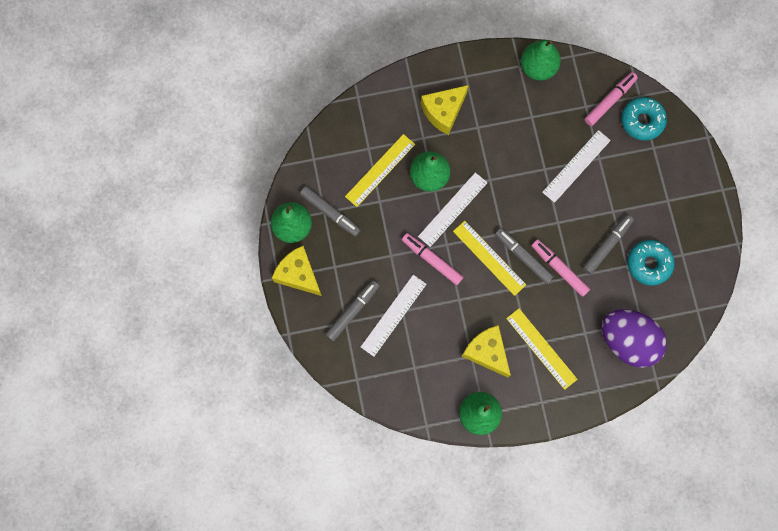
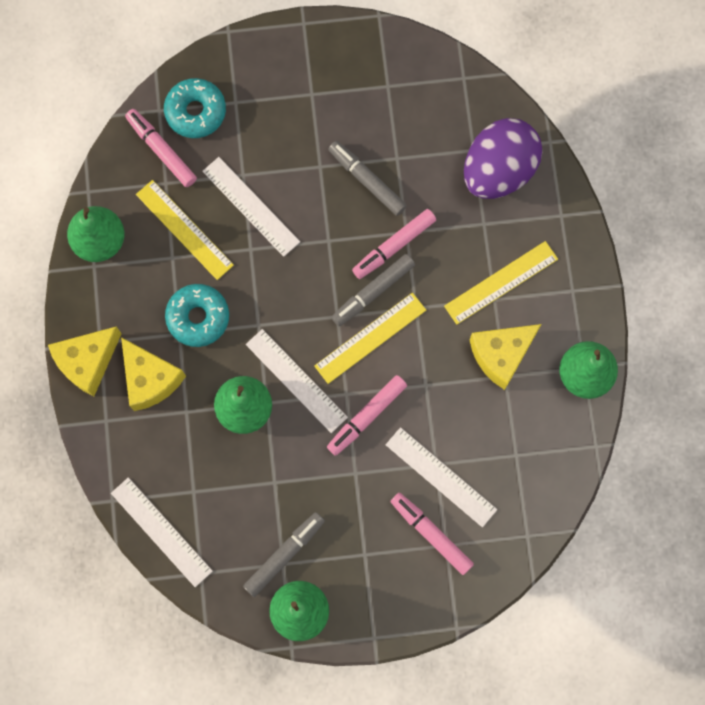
camera: 85 degrees left, 0 degrees up
yellow cheese [272,246,322,296] -> yellow cheese moved to [48,326,122,396]
grey marker [325,280,379,342] -> pink marker [390,493,474,575]
yellow ruler [345,134,415,207] -> yellow ruler moved to [136,180,234,280]
turquoise donut [628,240,675,286] -> turquoise donut moved to [165,284,229,347]
none -> white ruler [111,477,213,587]

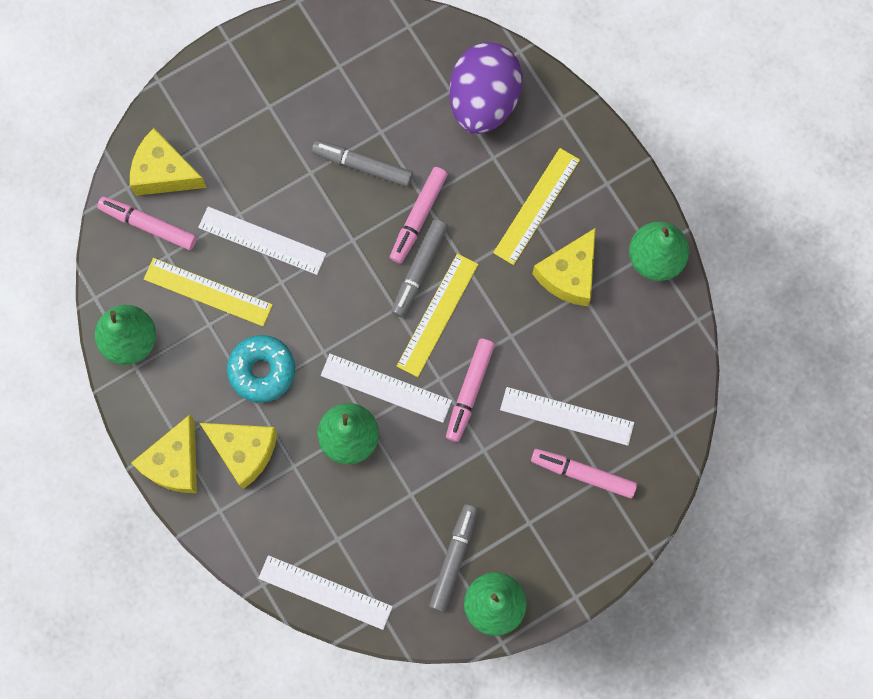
camera: 25 degrees left, 0 degrees up
turquoise donut [164,78,226,138] -> yellow cheese [130,128,207,196]

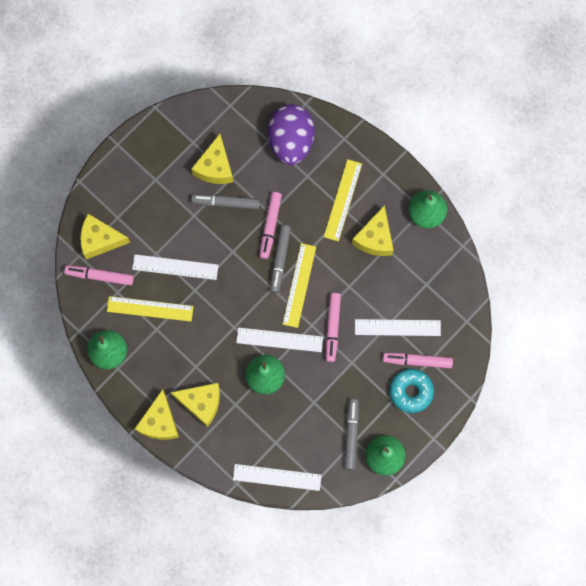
camera: 15 degrees left, 0 degrees up
turquoise donut [227,335,295,403] -> turquoise donut moved to [390,369,434,413]
none -> yellow cheese [191,134,233,184]

